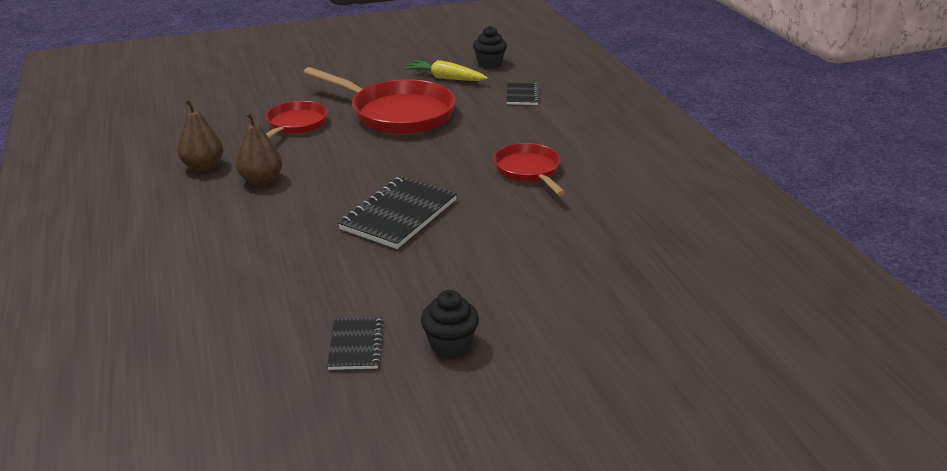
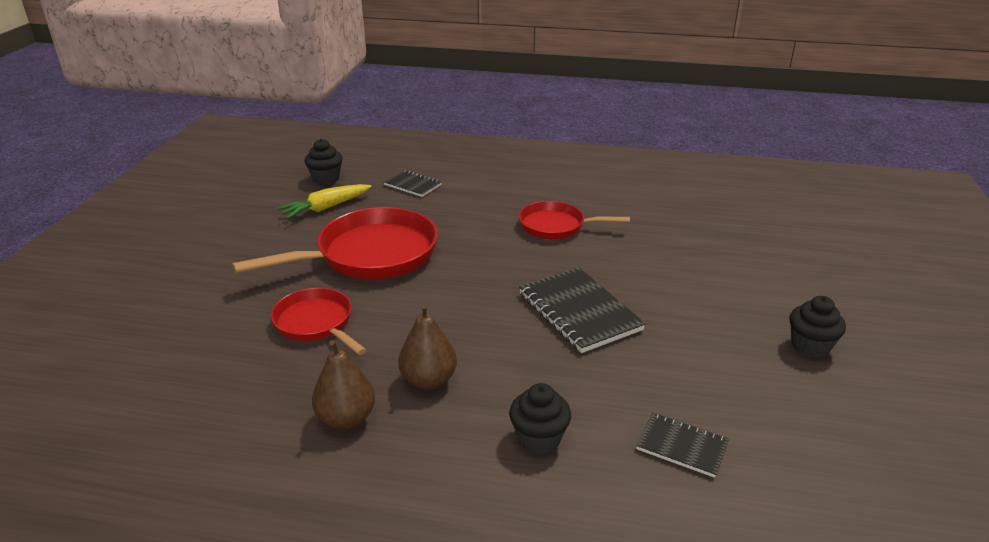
camera: 60 degrees left, 0 degrees up
black notebook [327,317,384,370] -> black notebook moved to [636,413,729,478]
none -> black cupcake [509,383,571,454]

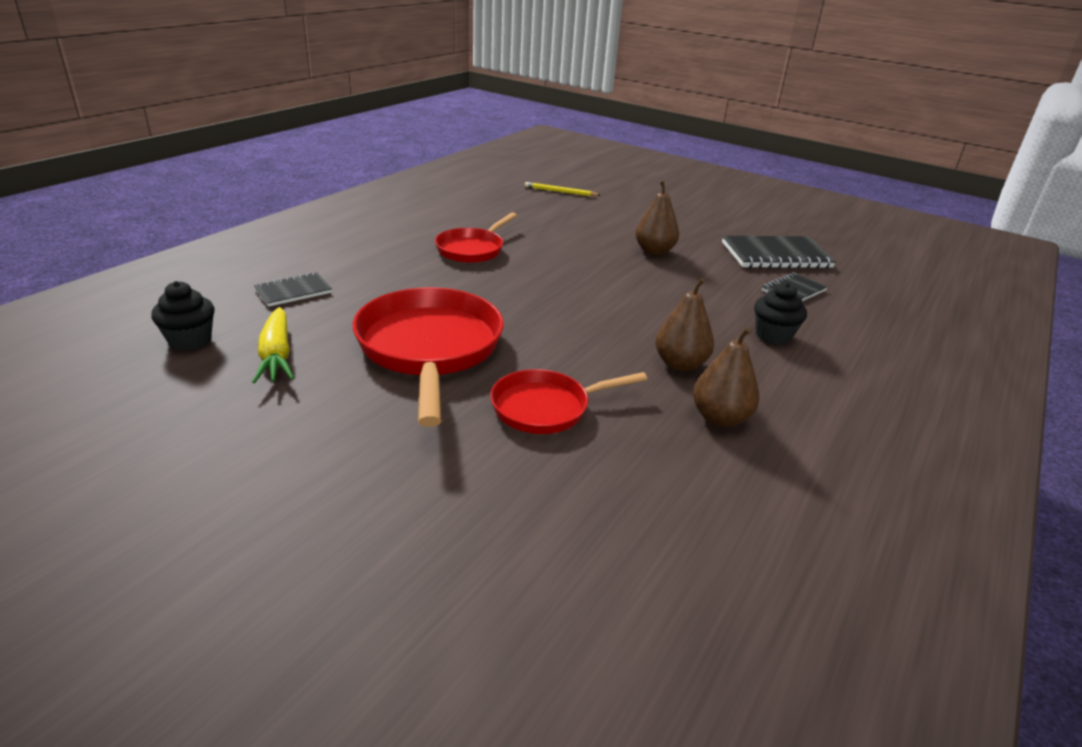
camera: 70 degrees left, 0 degrees up
black notebook [519,267,646,353] -> black notebook moved to [722,236,836,268]
black cupcake [789,296,846,358] -> none
none -> yellow pencil [525,182,600,196]
none -> brown pear [635,181,679,255]

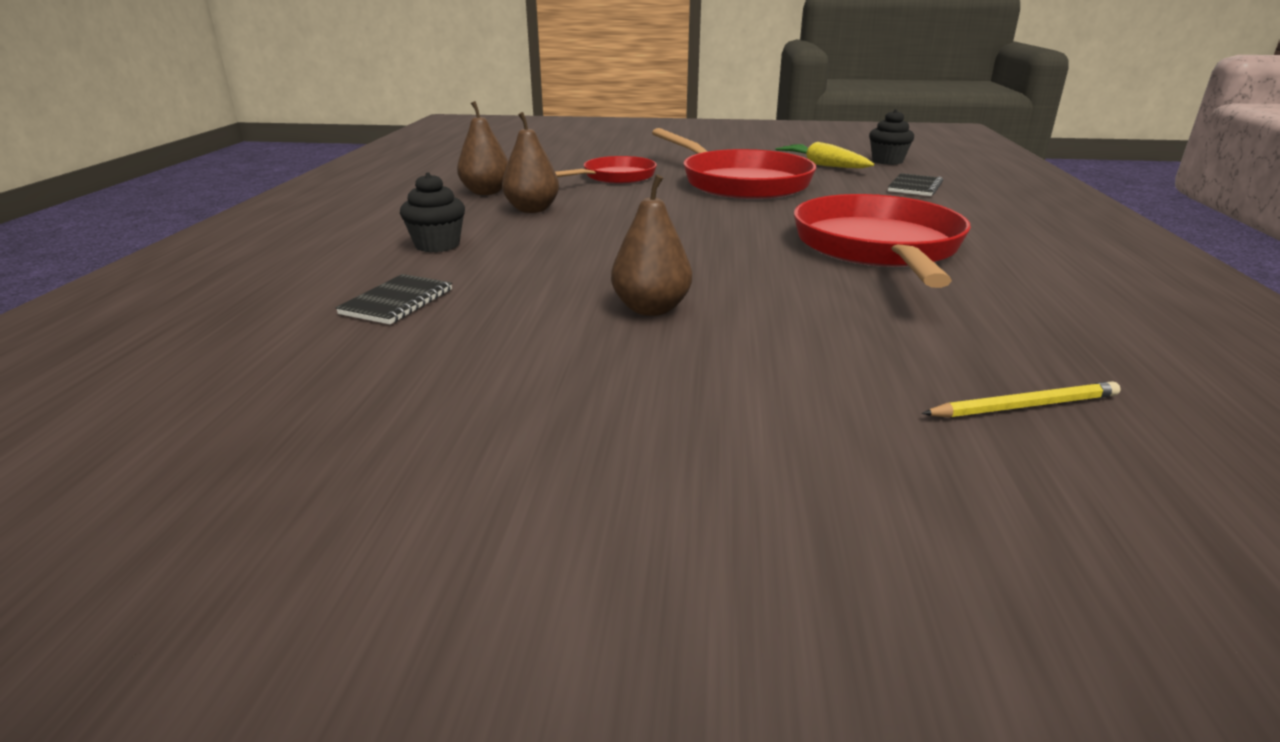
camera: 155 degrees right, 5 degrees down
red pan [435,212,517,263] -> red pan [794,194,971,288], size x1.71
black notebook [722,236,836,268] -> none

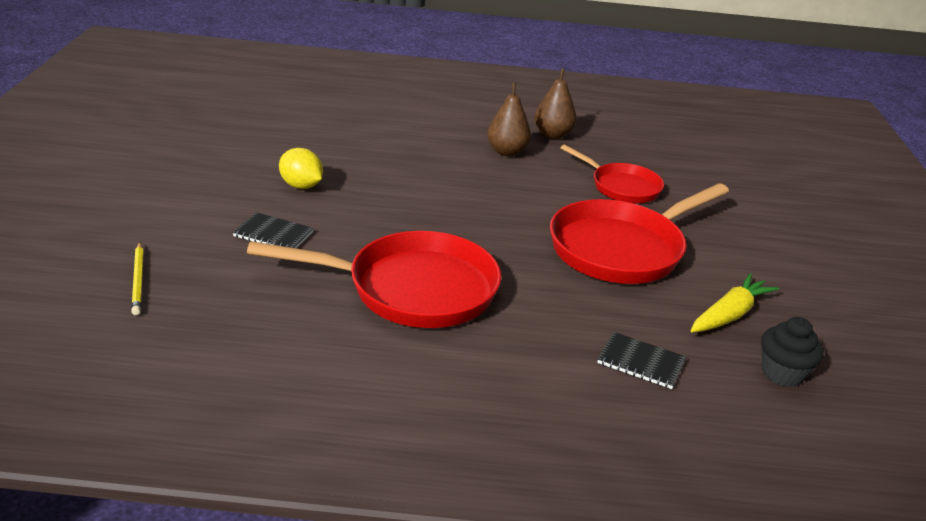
camera: 85 degrees right, 5 degrees up
black notebook [336,274,452,324] -> black notebook moved to [233,212,314,248]
black cupcake [400,172,465,253] -> none
brown pear [611,175,692,316] -> yellow lemon [279,148,323,189]

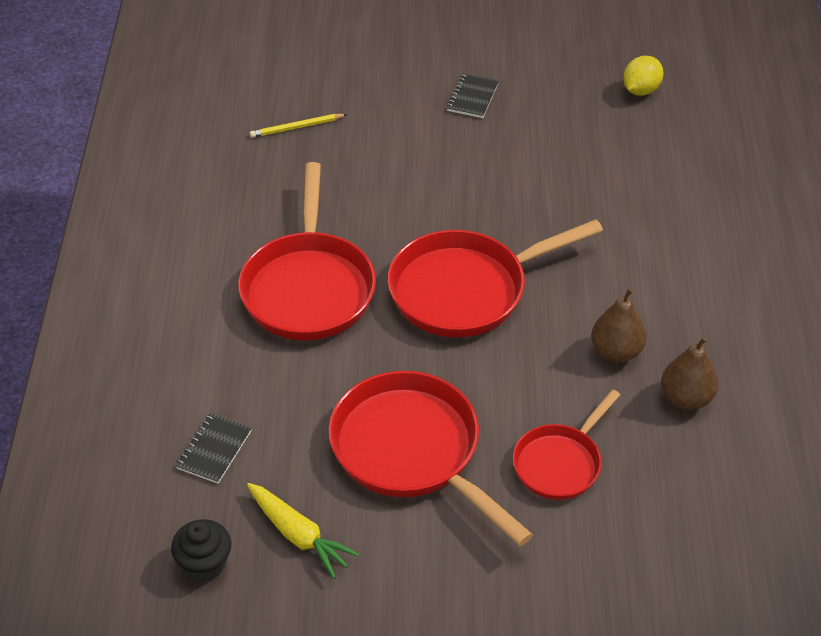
camera: 90 degrees right, 15 degrees up
black notebook [233,212,314,248] -> black notebook moved to [447,73,499,118]
yellow lemon [279,148,323,189] -> yellow lemon moved to [623,56,664,96]
none -> red pan [388,219,603,337]

